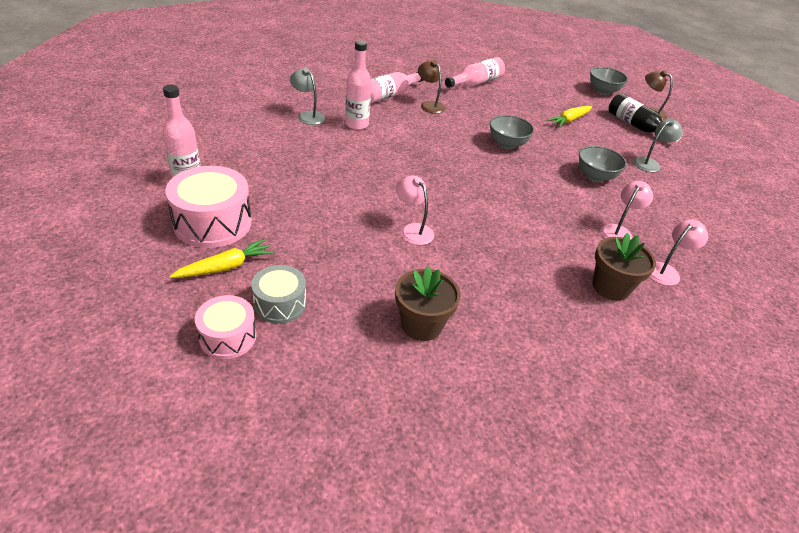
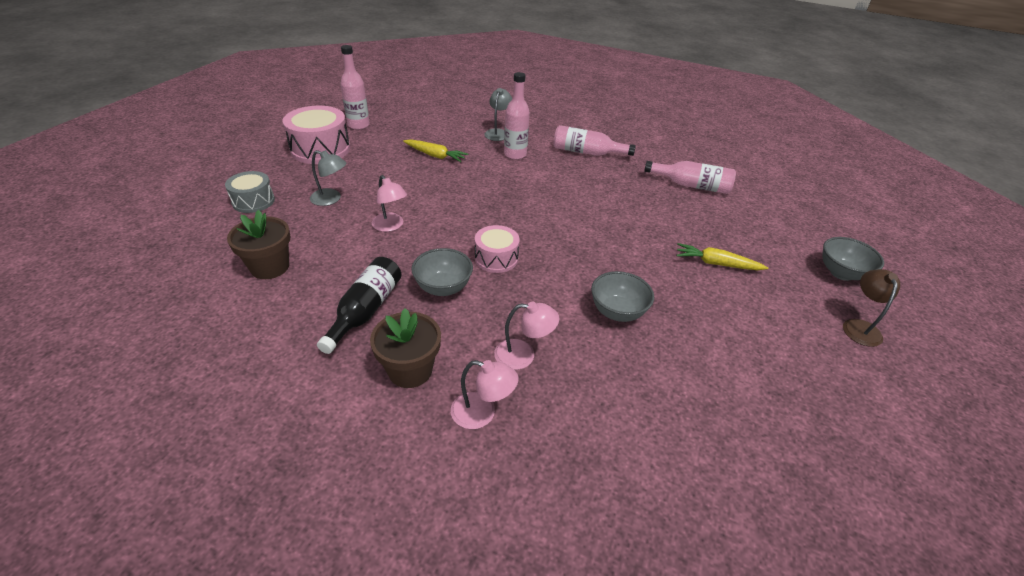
camera: 60 degrees right, 0 degrees up
yellow carrot [170,239,274,278] -> yellow carrot moved to [403,139,468,162]
pink drum [195,295,257,359] -> pink drum moved to [475,225,520,273]
pink lamp [396,176,434,245] -> pink lamp turned 120 degrees clockwise [372,175,407,232]
brown lamp [418,60,446,114] -> none
grey bowl [490,115,534,149] -> grey bowl moved to [411,248,473,296]
black bottle [609,93,683,142] -> black bottle moved to [317,257,401,354]
grey lamp [633,118,683,172] -> grey lamp moved to [310,150,346,206]

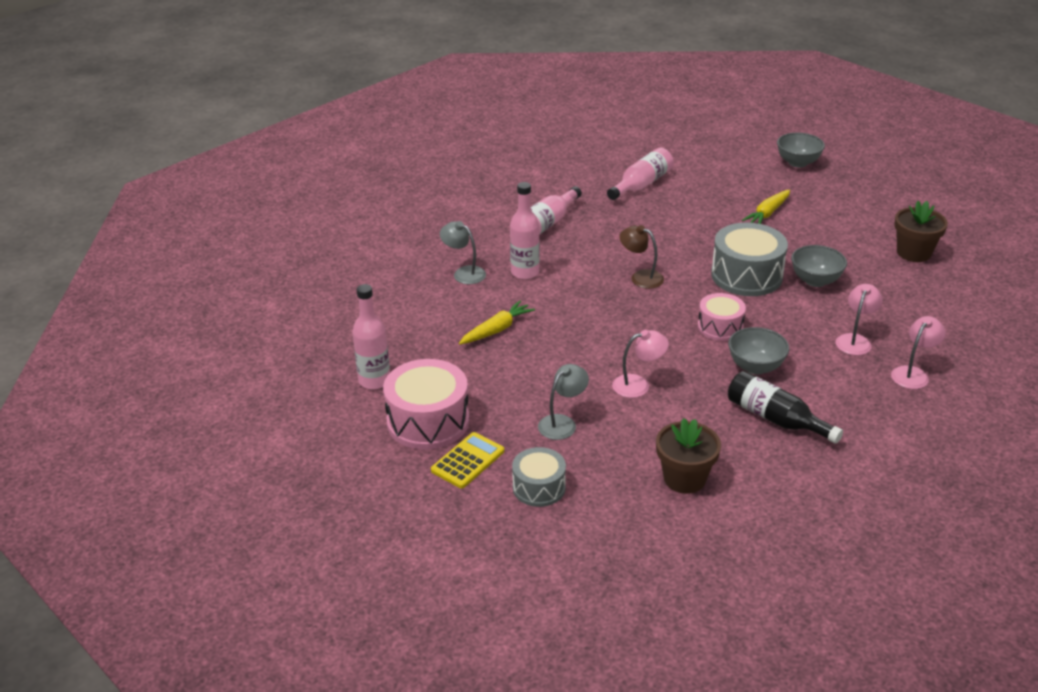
camera: 65 degrees left, 5 degrees down
brown flower pot [370,308,441,388] -> brown flower pot moved to [894,201,948,262]
brown lamp [843,269,900,347] -> brown lamp moved to [619,225,664,289]
none -> yellow calculator [431,432,504,488]
none -> grey drum [711,223,788,296]

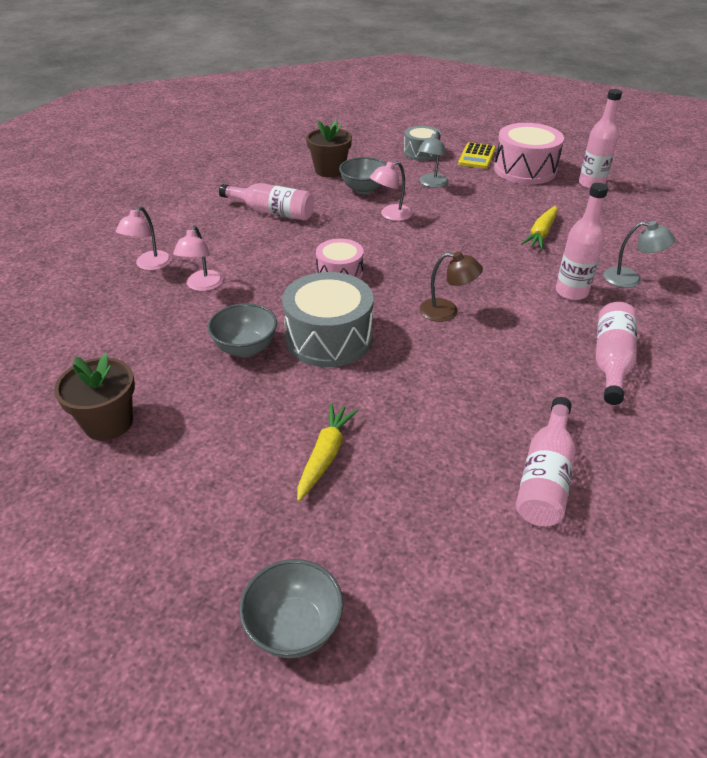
camera: 160 degrees right, 5 degrees up
grey bowl [728,327,789,375] -> grey bowl moved to [339,157,387,194]
black bottle [728,371,843,444] -> pink bottle [219,183,314,221]

